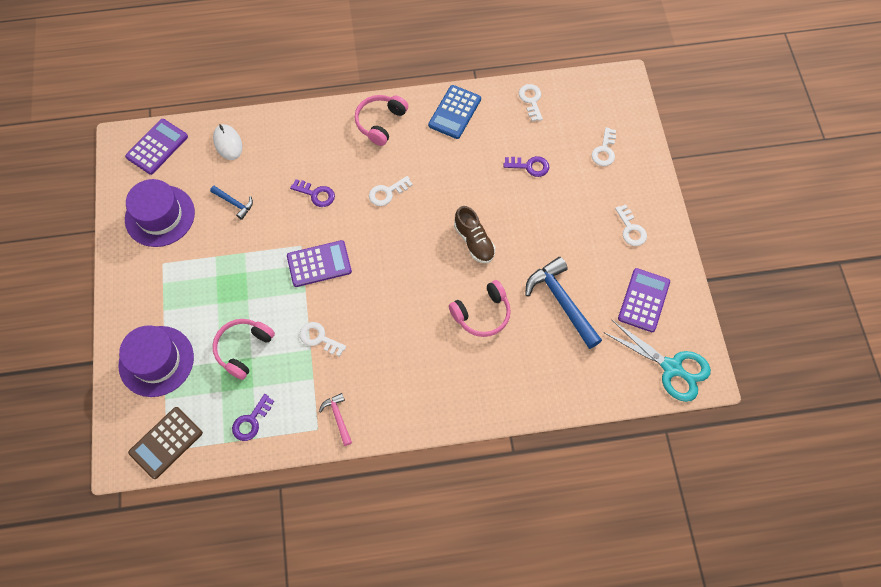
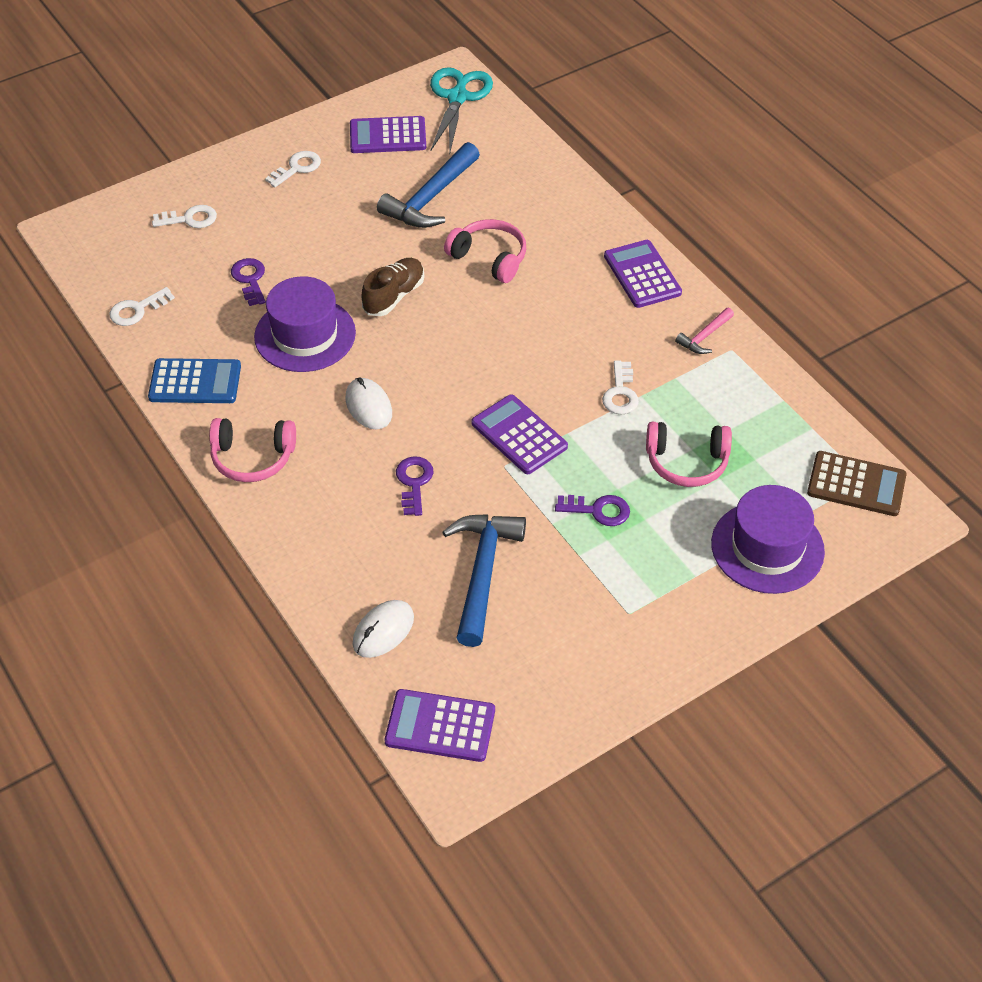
camera: 115 degrees left, 15 degrees down
purple hat [125,179,195,247] -> purple hat moved to [254,276,356,372]
blue hammer [210,186,253,220] -> blue hammer [443,514,526,647], size x1.97
purple key [232,394,274,441] -> purple key moved to [555,495,630,526]
white key [369,176,413,206] -> white mouse [345,378,392,430]
none -> purple calculator [604,240,682,308]

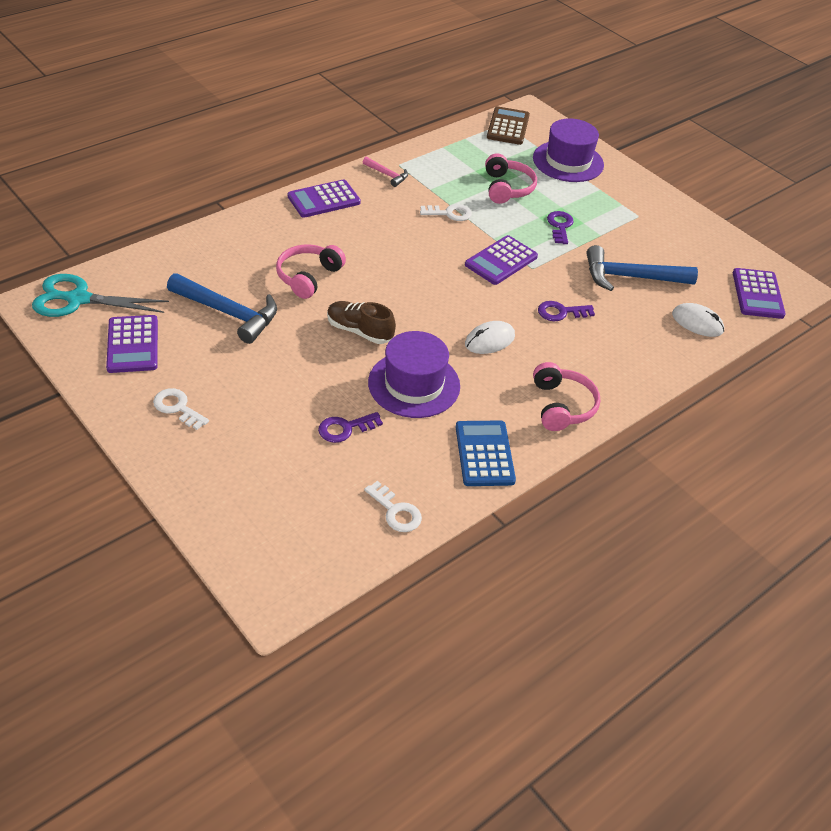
camera: 100 degrees left, 5 degrees down
white key [152,205,217,228] -> none

